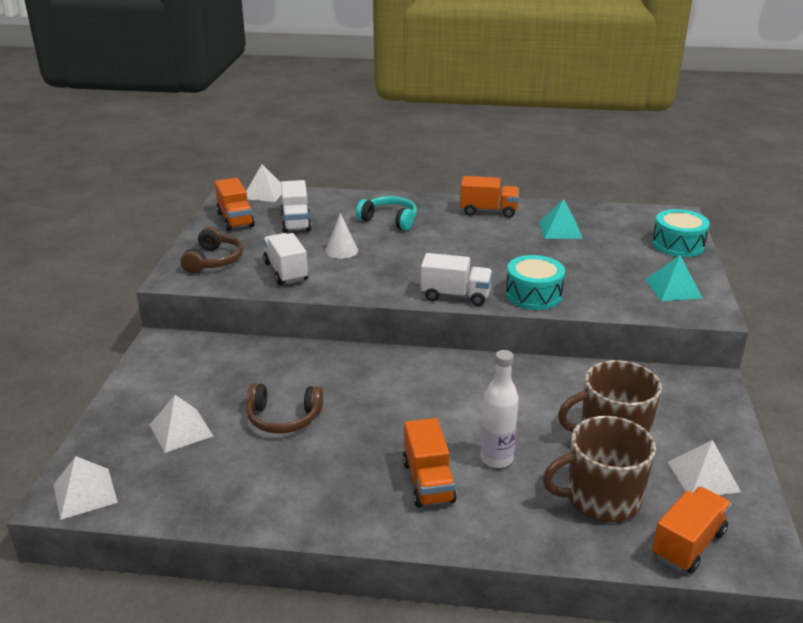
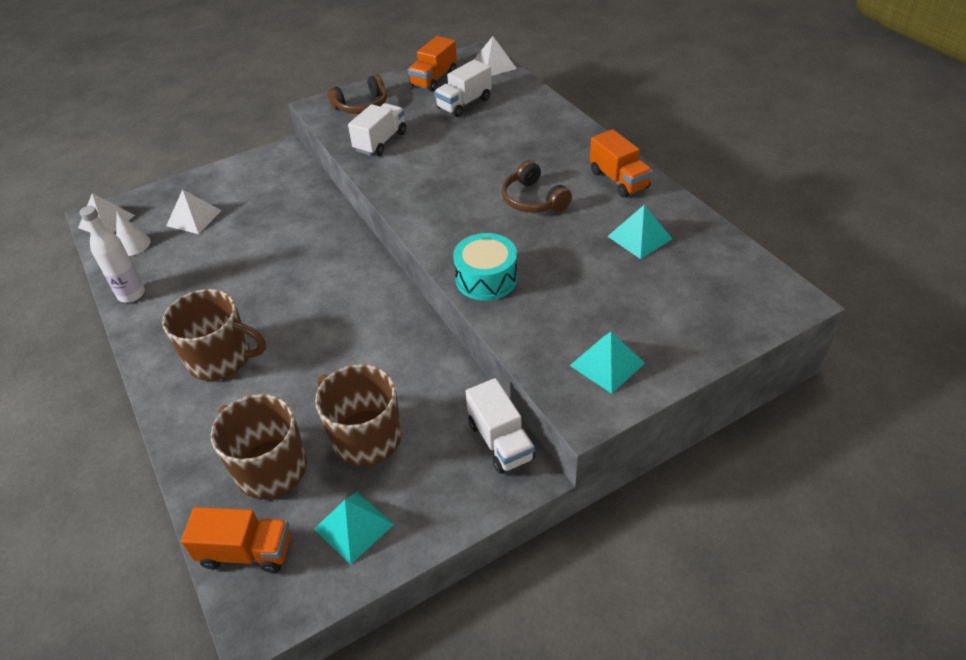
camera: 55 degrees right, 15 degrees up
brown headphones [246,383,323,434] -> brown headphones moved to [502,160,572,213]
white cone [326,213,358,259] -> white cone moved to [116,211,151,256]
turquoise headphones [356,196,417,231] -> none
orange truck [403,418,457,508] -> brown mug [162,289,266,381]
white truck [421,253,492,306] -> white truck moved to [466,378,535,474]
white bottle [480,350,519,468] -> white bottle moved to [80,206,145,303]
turquoise drum [652,209,710,257] -> none
white pyramid [668,440,741,495] -> turquoise pyramid [314,492,394,564]

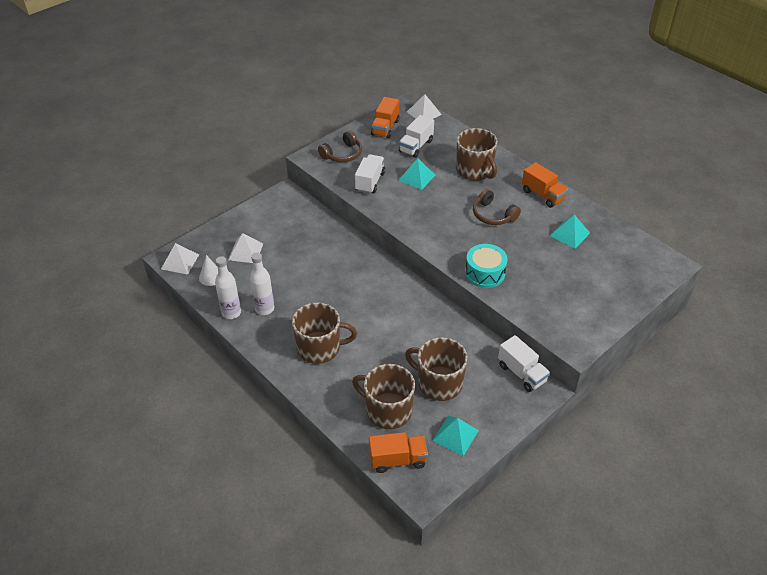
camera: 15 degrees left, 0 degrees up
turquoise pyramid [570,332,645,394] -> turquoise pyramid moved to [398,158,435,190]
none -> white bottle [250,252,274,315]
none -> brown mug [456,128,498,180]

